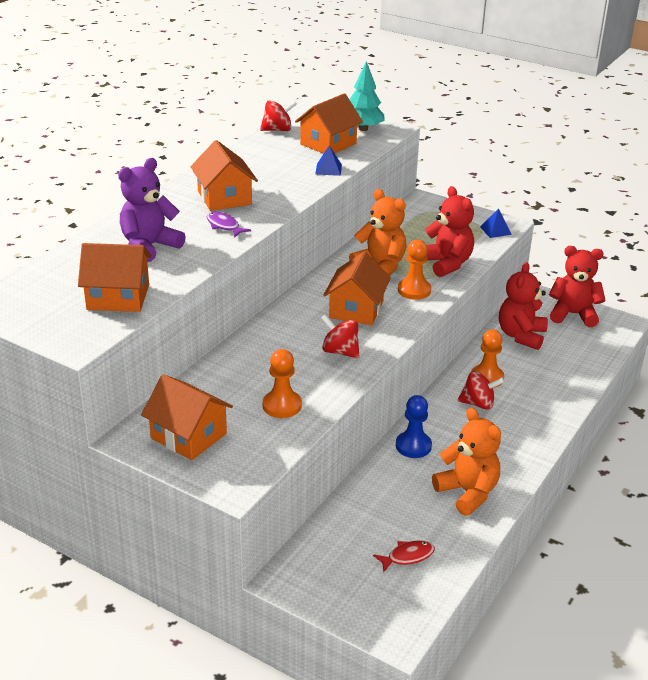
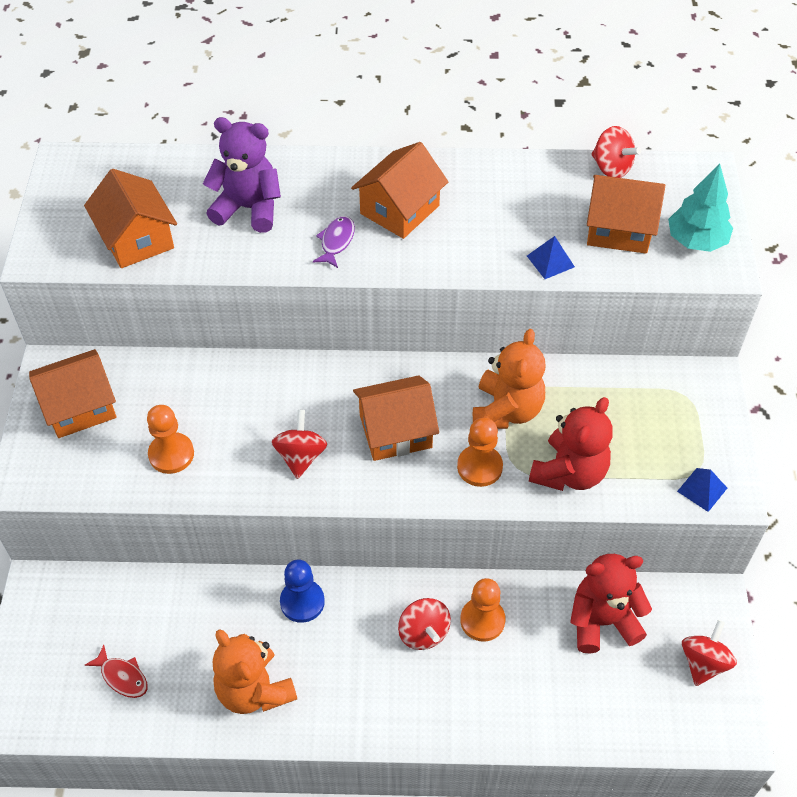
camera: 60 degrees right, 20 degrees up
orange house [141,374,233,460] -> orange house turned 60 degrees clockwise [29,349,117,438]
orange teddy bear [432,408,501,516] -> orange teddy bear turned 120 degrees clockwise [213,629,297,714]
red teddy bear [549,246,606,327] -> red spinning top [682,620,737,686]

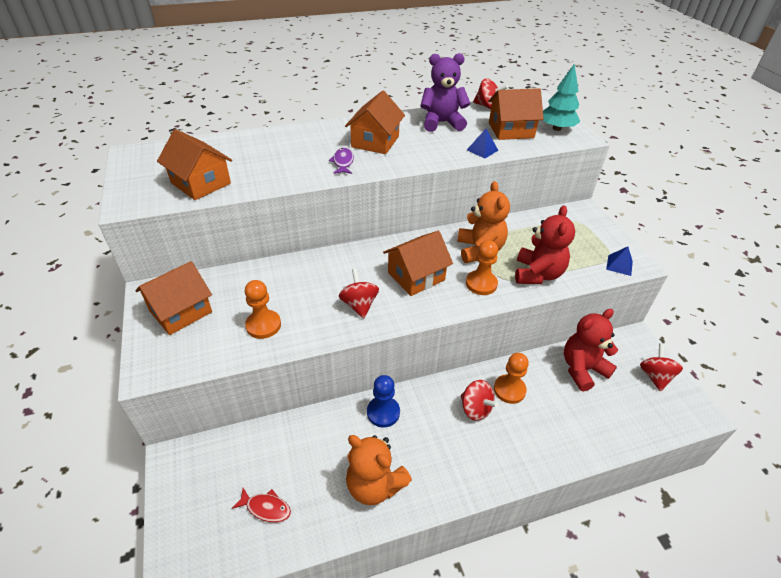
camera: 20 degrees left, 10 degrees down
purple teddy bear [203,117,281,233] -> purple teddy bear moved to [420,53,470,132]

